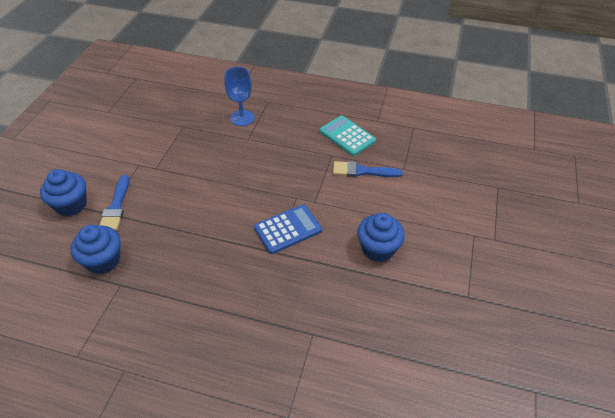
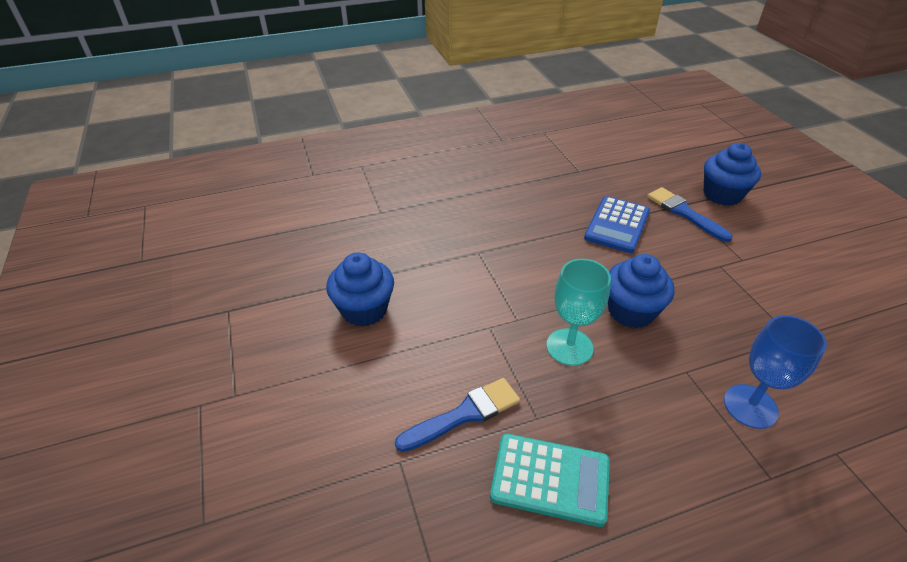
camera: 145 degrees right, 5 degrees down
blue cupcake [70,225,120,274] -> blue cupcake moved to [608,254,675,328]
blue calculator [254,205,322,254] -> blue calculator moved to [584,196,650,253]
none -> turquoise goblet [547,259,611,366]

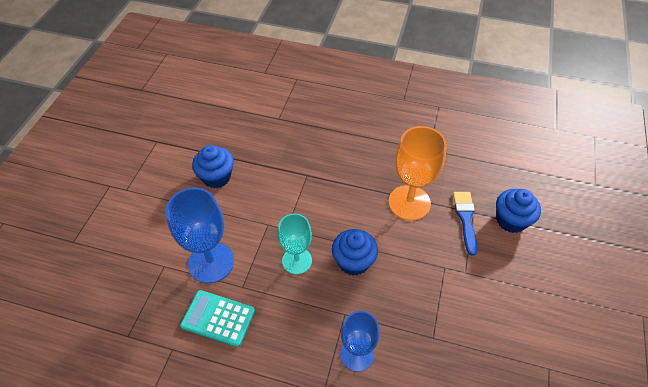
camera: 35 degrees right, 10 degrees up
blue brush [395,378,520,452] -> blue goblet [166,187,234,283]
turquoise calculator [490,434,610,527] -> turquoise calculator turned 150 degrees clockwise [180,290,255,347]
blue calculator [584,196,650,253] -> orange goblet [388,126,447,221]

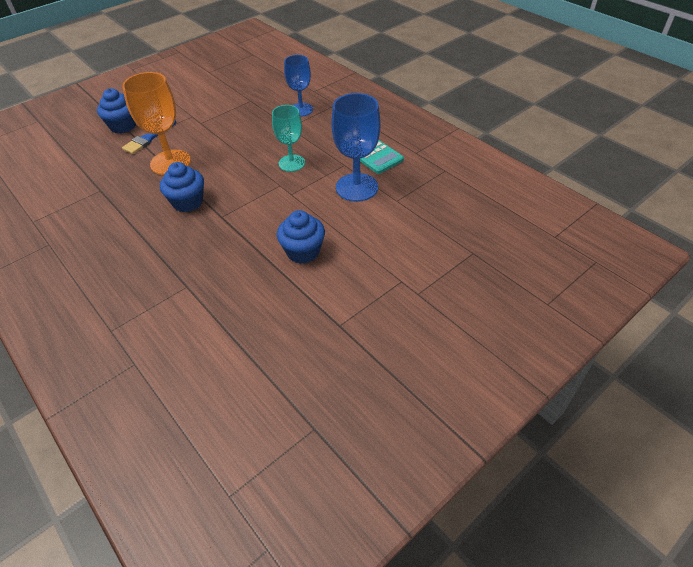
camera: 145 degrees left, 5 degrees down
blue cupcake [332,229,378,276] -> blue cupcake moved to [160,162,204,212]

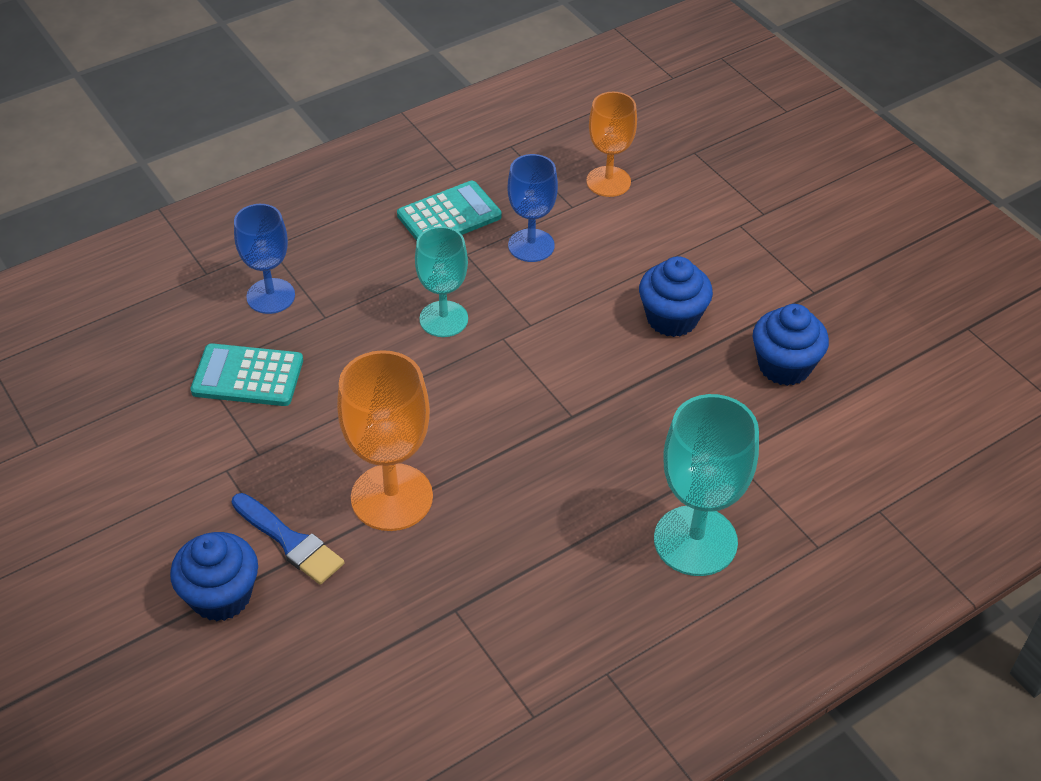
camera: 85 degrees left, 0 degrees up
blue cupcake [160,162,204,212] -> blue cupcake moved to [753,304,829,386]
blue goblet [331,93,381,202] -> blue goblet [508,154,558,262], size x0.66
none -> turquoise calculator [191,343,303,406]
none -> orange goblet [586,92,637,197]
none -> turquoise goblet [654,394,759,576]

